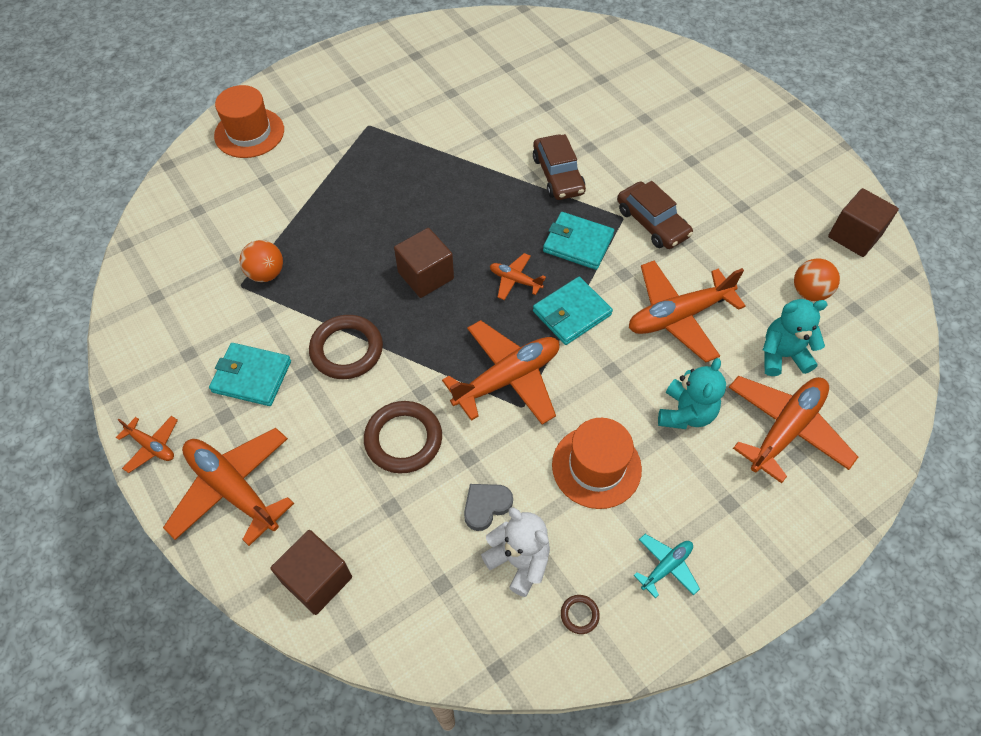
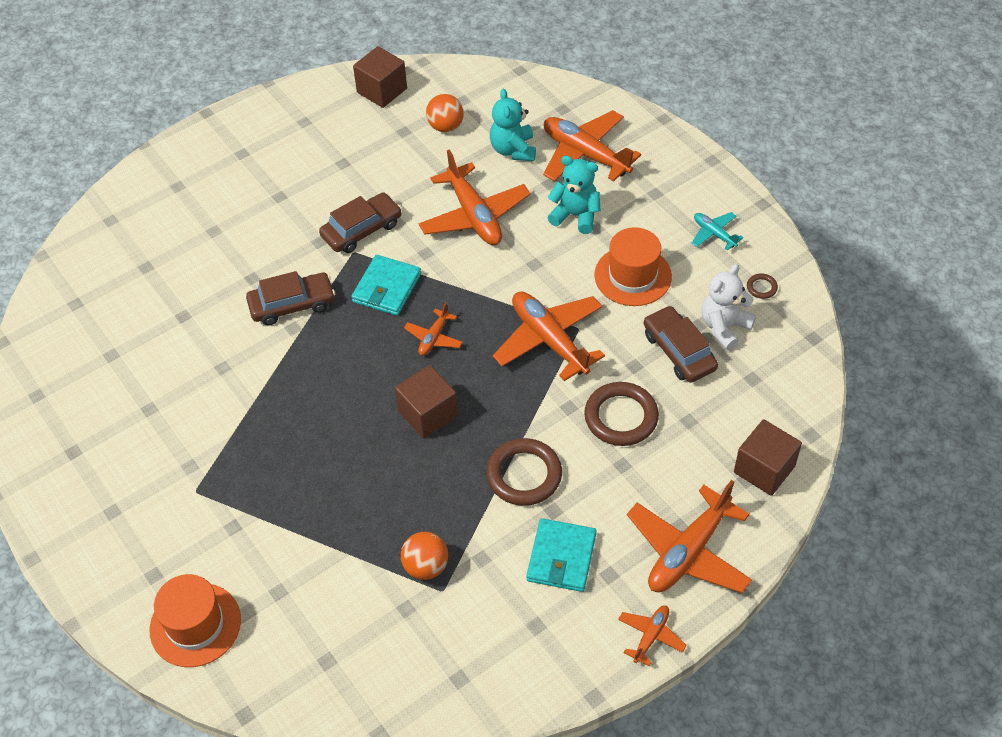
camera: 90 degrees left, 5 degrees down
grey heart [464,484,513,531] -> brown car [644,306,718,383]
turquoise wallet [533,277,613,345] -> none

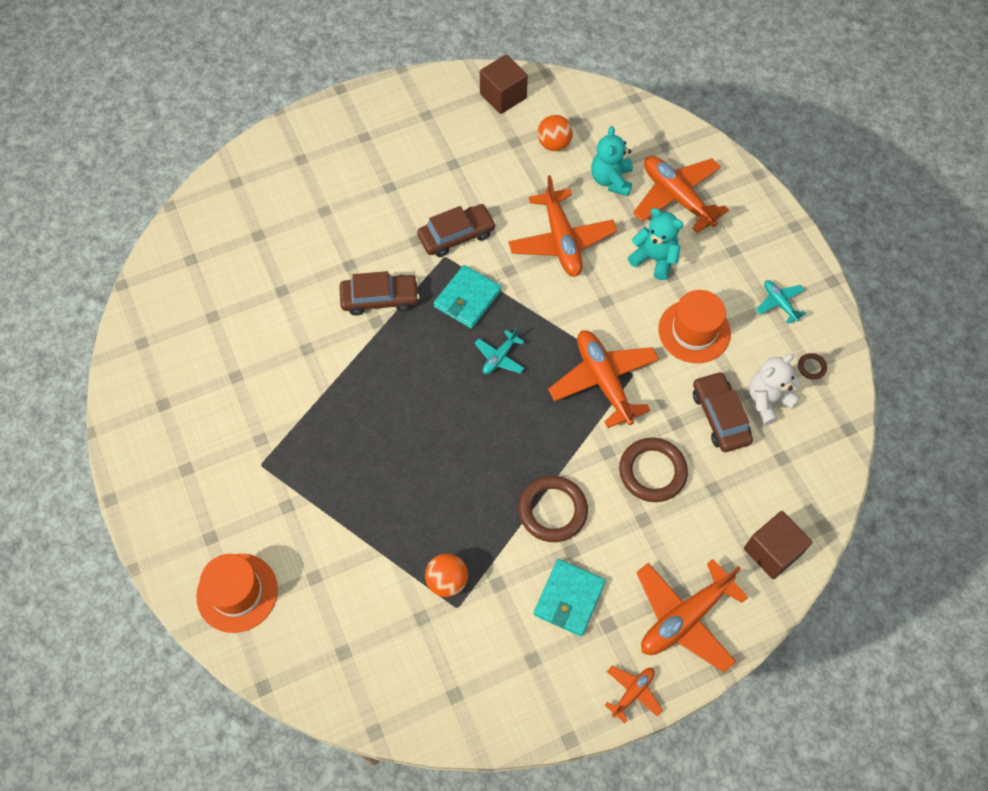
camera: 10 degrees right, 10 degrees up
brown cube [395,365,458,439] -> none
orange plane [404,303,463,356] -> turquoise plane [475,328,524,374]

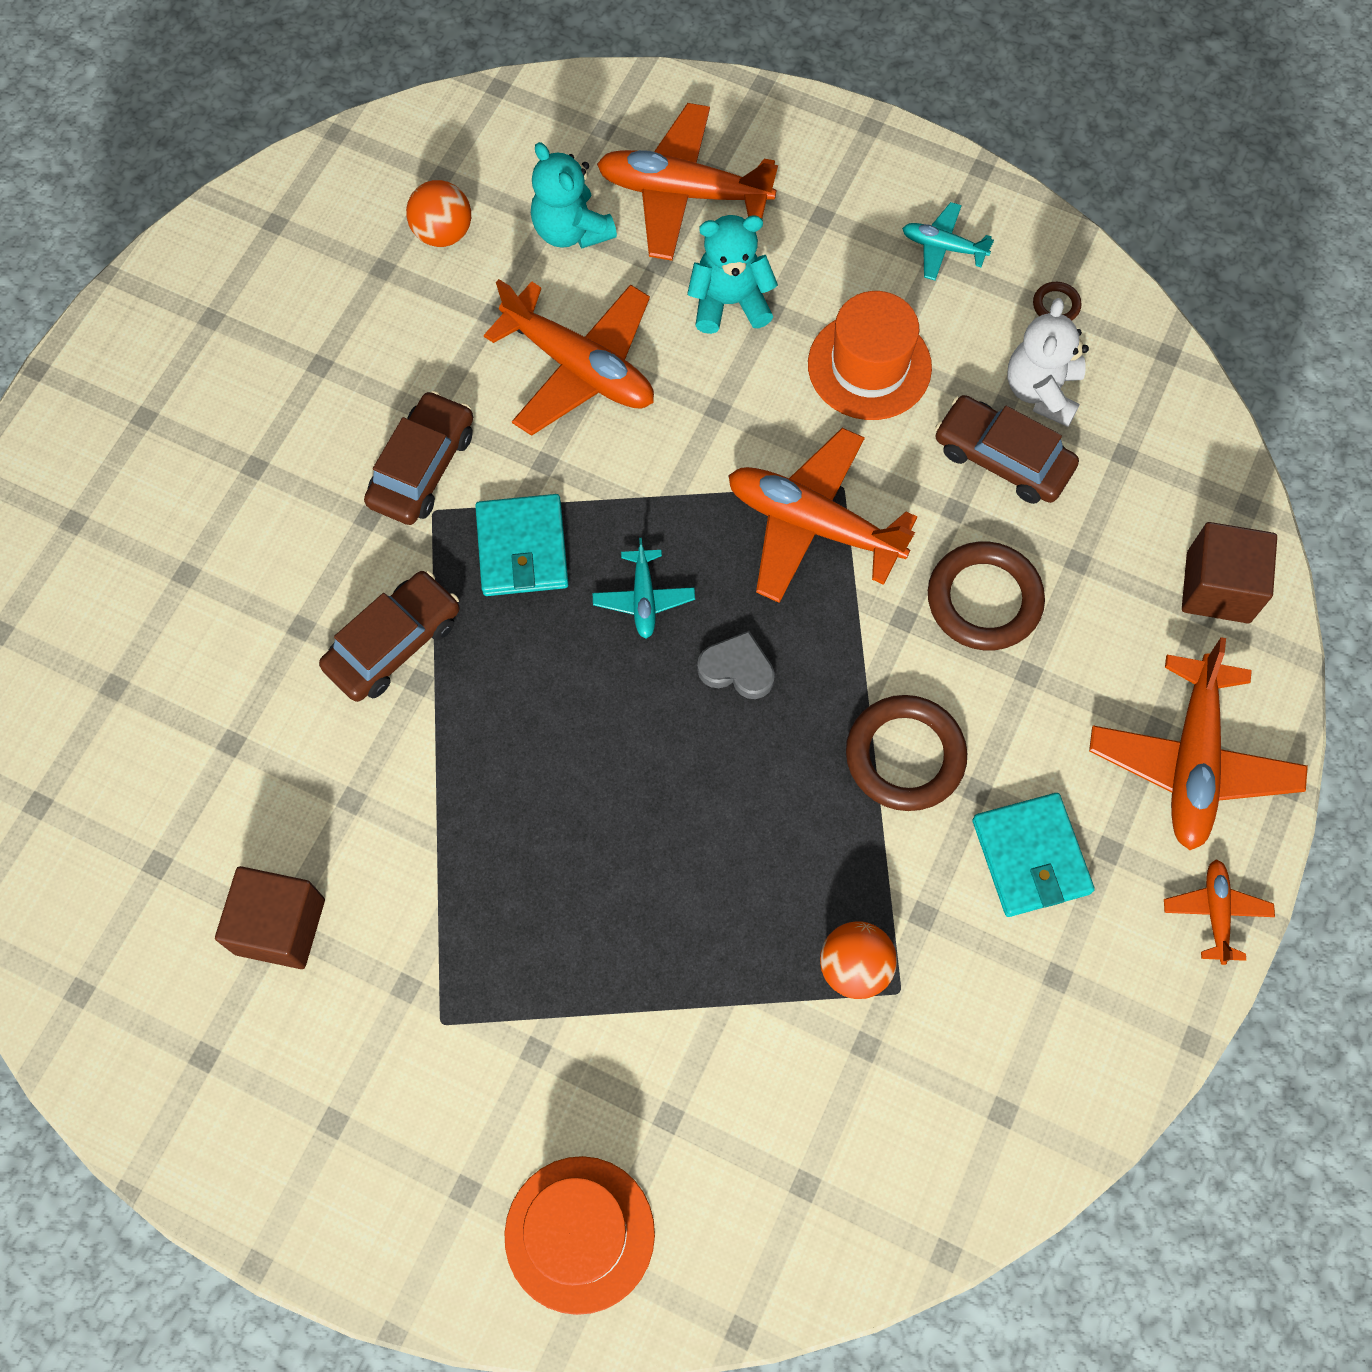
camera: 40 degrees left, 5 degrees up
brown cube [480,54,528,114] -> brown cube moved to [215,866,325,969]
none -> grey heart [697,631,775,699]

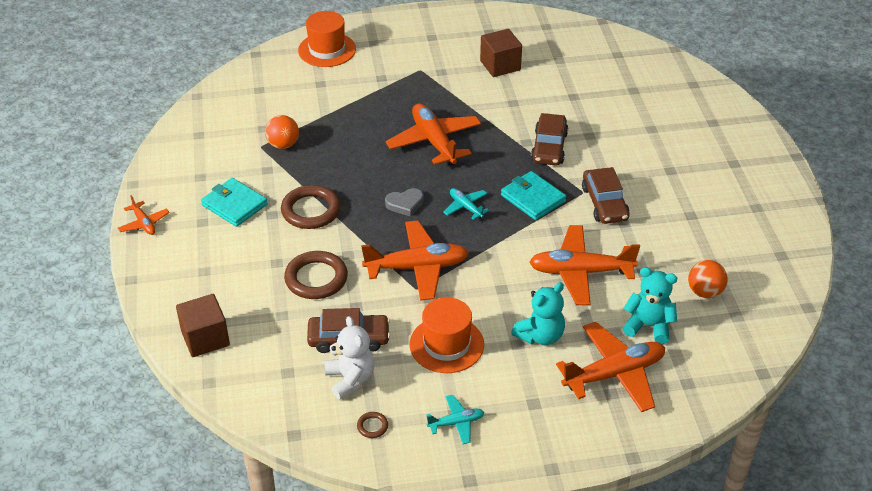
camera: 145 degrees right, 25 degrees down
orange plane [1089,637,1308,850] -> orange plane moved to [385,103,481,166]

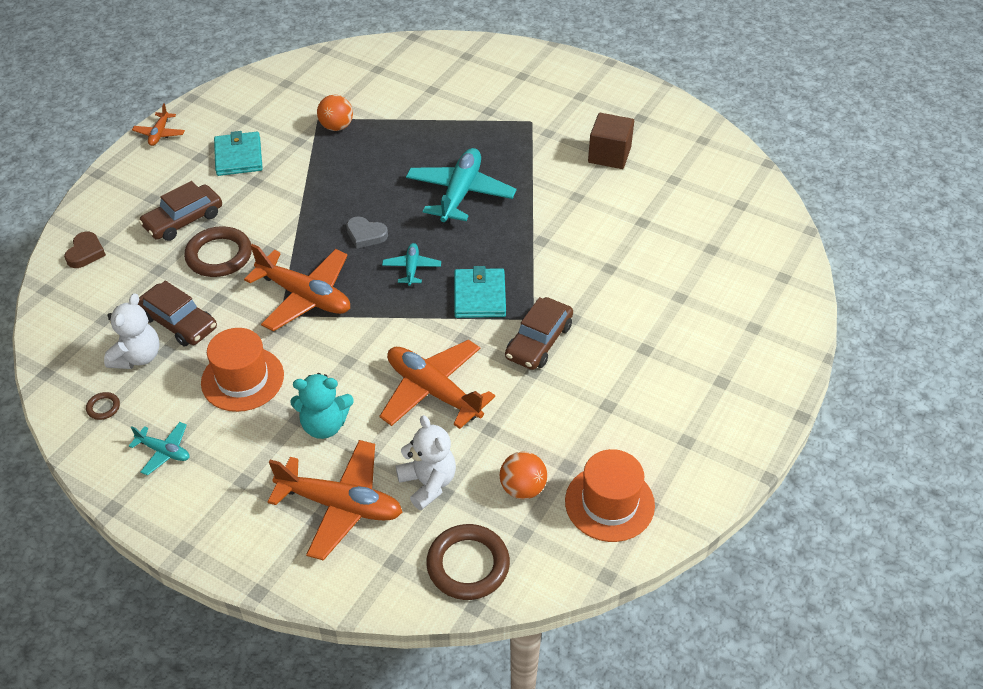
camera: 40 degrees right, 5 degrees up
brown cube [176,294,230,357] -> brown heart [64,232,106,268]
brown ring [281,185,341,229] -> brown ring moved to [426,524,510,600]
orange hat [298,11,356,67] -> orange hat moved to [565,449,655,542]
orange plane [385,103,481,166] -> turquoise plane [406,148,516,224]
brown car [531,113,568,166] -> brown car moved to [139,181,222,241]
turquoise teddy bear [623,267,677,344] -> white teddy bear [396,415,456,510]

